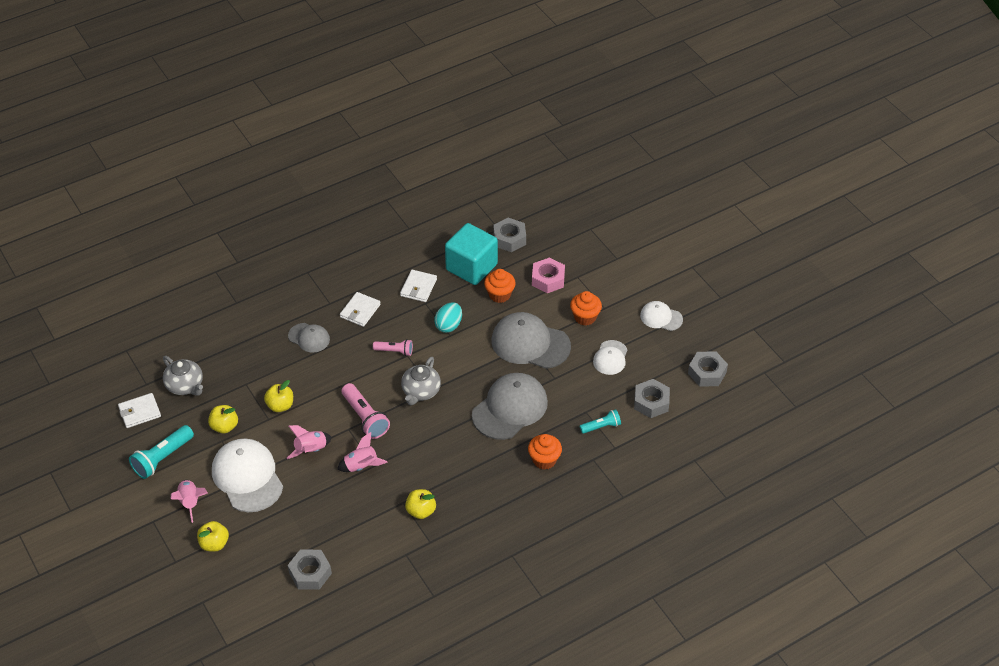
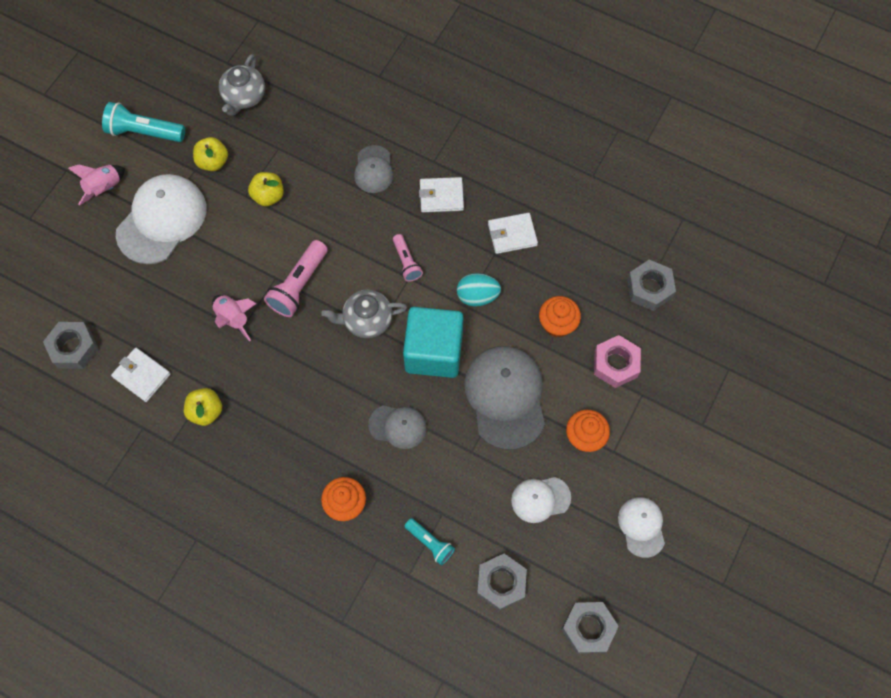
camera: 60 degrees right, 20 degrees up
white wallet [118,393,161,428] -> white wallet moved to [111,348,171,402]
yellow apple [197,521,229,552] -> none
pink rocket [287,425,332,459] -> none
turquoise cube [445,223,498,285] -> turquoise cube moved to [403,307,463,378]
grey cap [472,373,548,440] -> grey cap [368,405,427,449], size x0.54

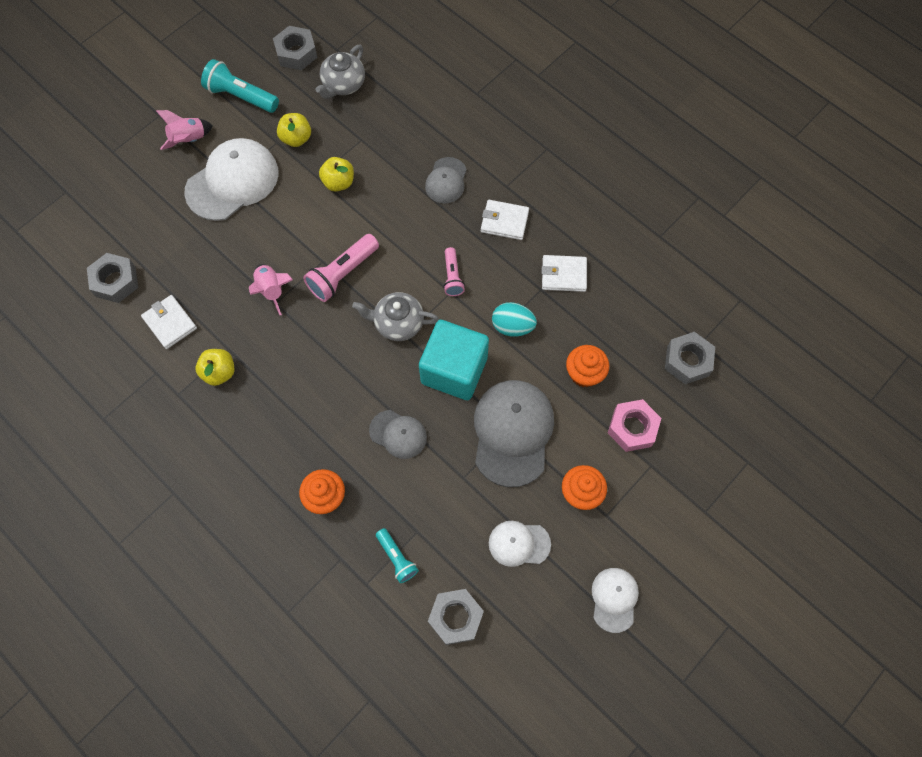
camera: 15 degrees right, 0 degrees up
grey nut [561,602,619,654] -> grey nut moved to [273,26,318,70]

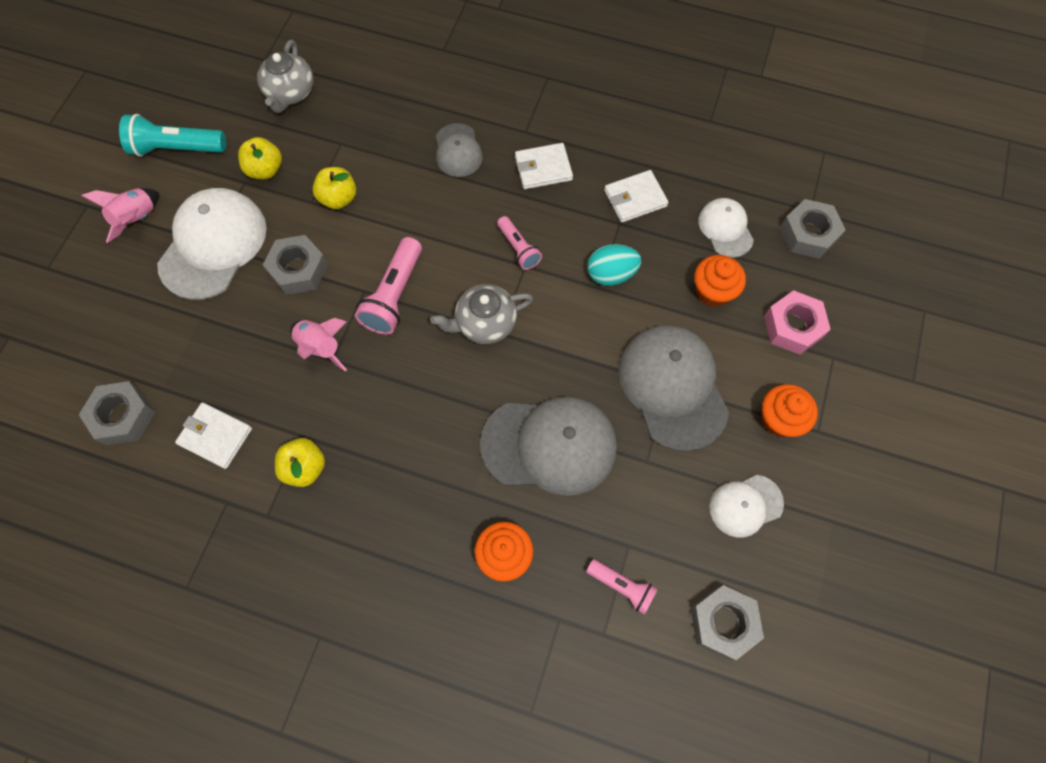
camera: 25 degrees left, 0 degrees up
grey nut [273,26,318,70] -> grey nut moved to [263,235,328,295]
grey cap [369,410,427,459] -> grey cap [480,396,617,496], size x1.85
turquoise flashlight [376,528,419,583] -> pink flashlight [586,559,658,615]
turquoise cube [419,320,489,400] -> none
white cap [592,568,639,633] -> white cap moved to [698,198,754,258]

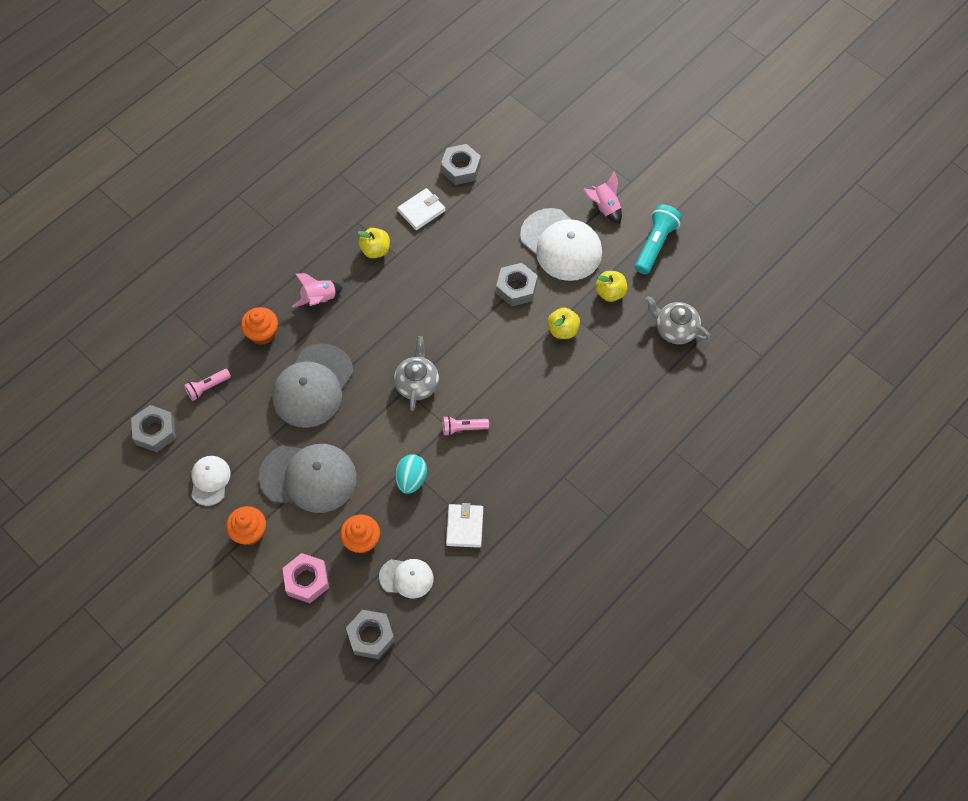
camera: 115 degrees right, 5 degrees down
pink rocket [290,318,347,372] -> pink rocket moved to [292,273,343,307]
pink flashlight [355,237,422,335] -> none
grey cap [436,123,483,177] -> none
white wallet [515,143,573,189] -> none

